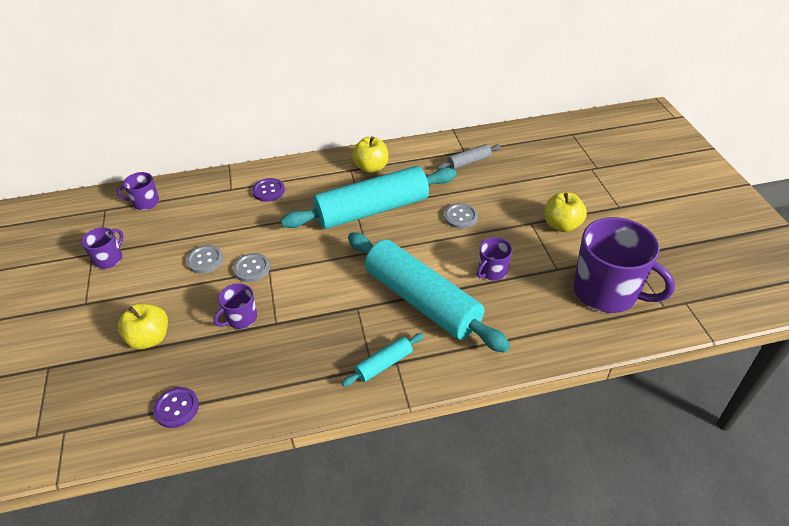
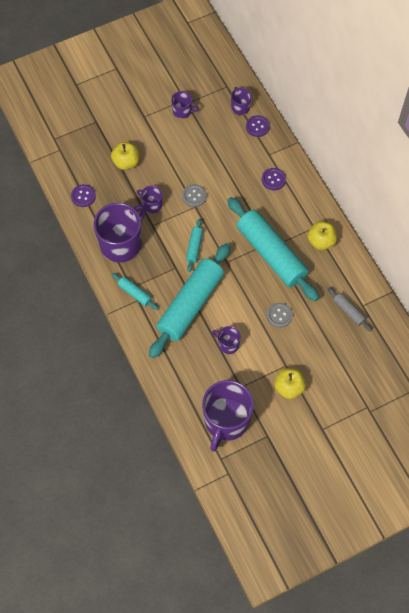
camera: 75 degrees right, 20 degrees up
grey button [186,245,223,274] -> none
none -> purple mug [93,203,146,263]
none -> turquoise rolling pin [186,219,203,272]
none -> purple button [246,115,270,137]

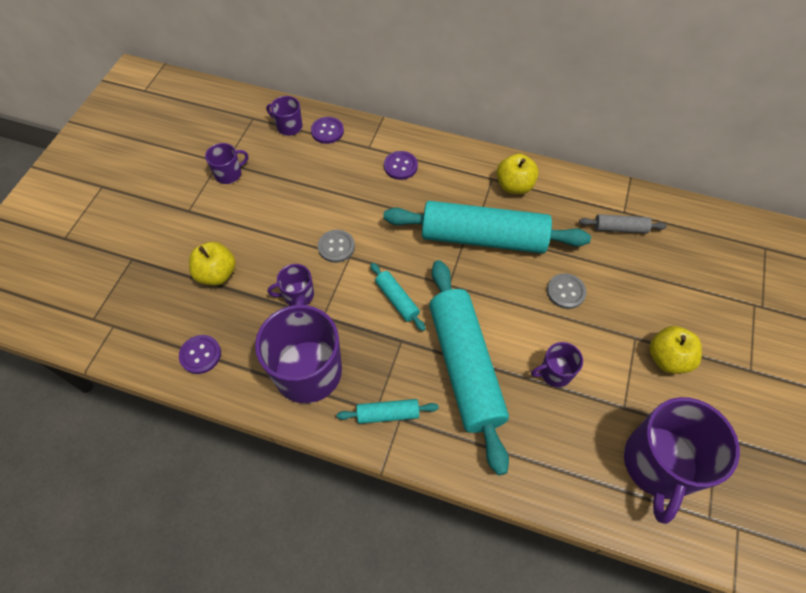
camera: 45 degrees left, 5 degrees down
purple mug [202,380,254,452] -> purple mug turned 45 degrees clockwise [624,397,740,524]

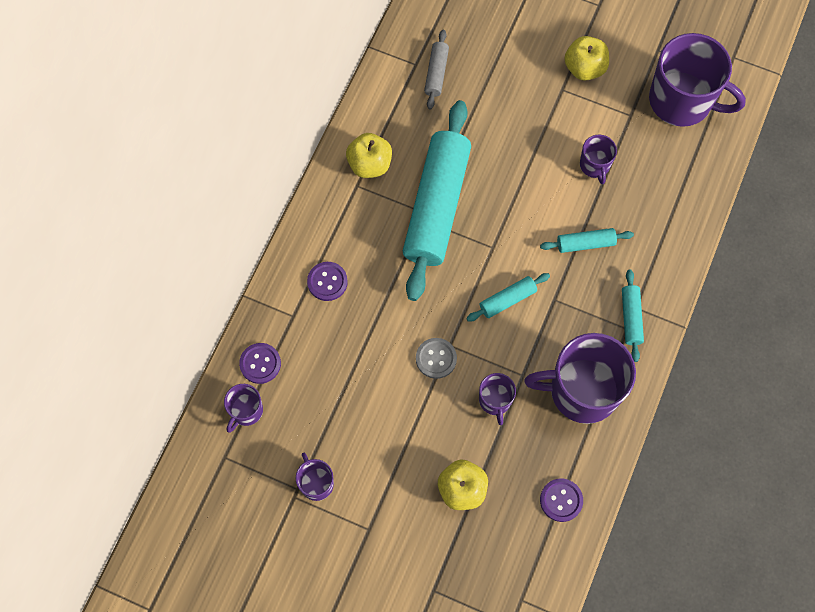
camera: 85 degrees left, 10 degrees up
turquoise rolling pin [429,260,509,476] -> turquoise rolling pin [540,228,634,253], size x0.43
grey button [547,273,586,309] -> none

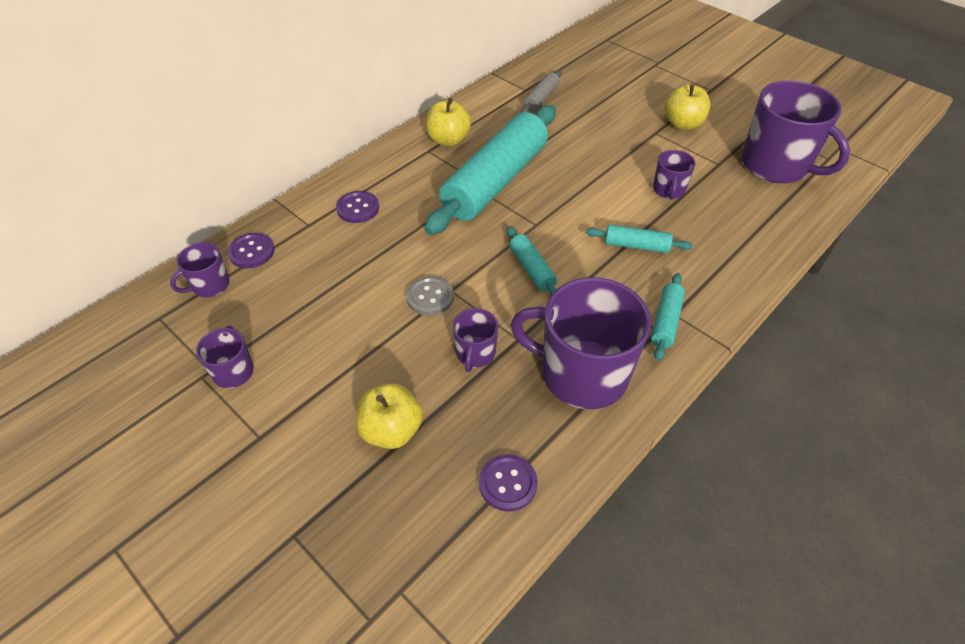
camera: 20 degrees right, 20 degrees down
turquoise rolling pin [466,273,550,322] -> turquoise rolling pin turned 75 degrees clockwise [507,227,557,295]

